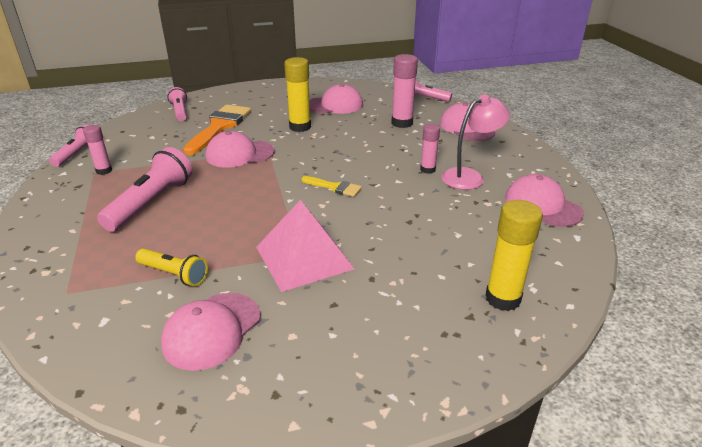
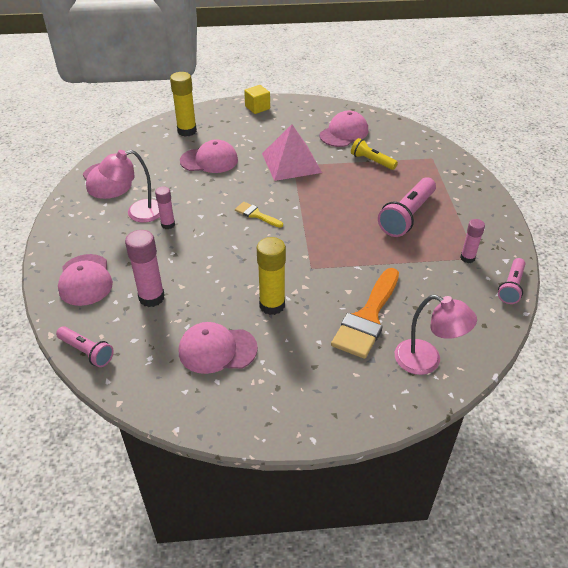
camera: 170 degrees left, 10 degrees up
pink flashlight [167,87,187,121] -> pink lamp [395,295,477,375]
pink cap [206,131,275,168] -> pink cap moved to [180,139,238,173]
none -> yellow cube [244,85,270,114]

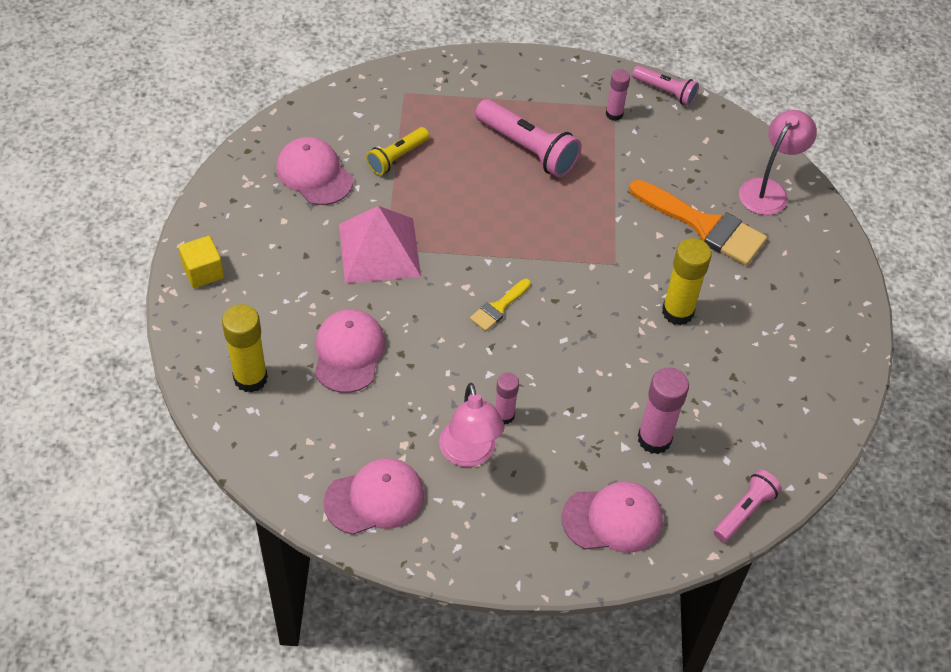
camera: 85 degrees left, 10 degrees up
pink cap [179,322,258,374] -> none

